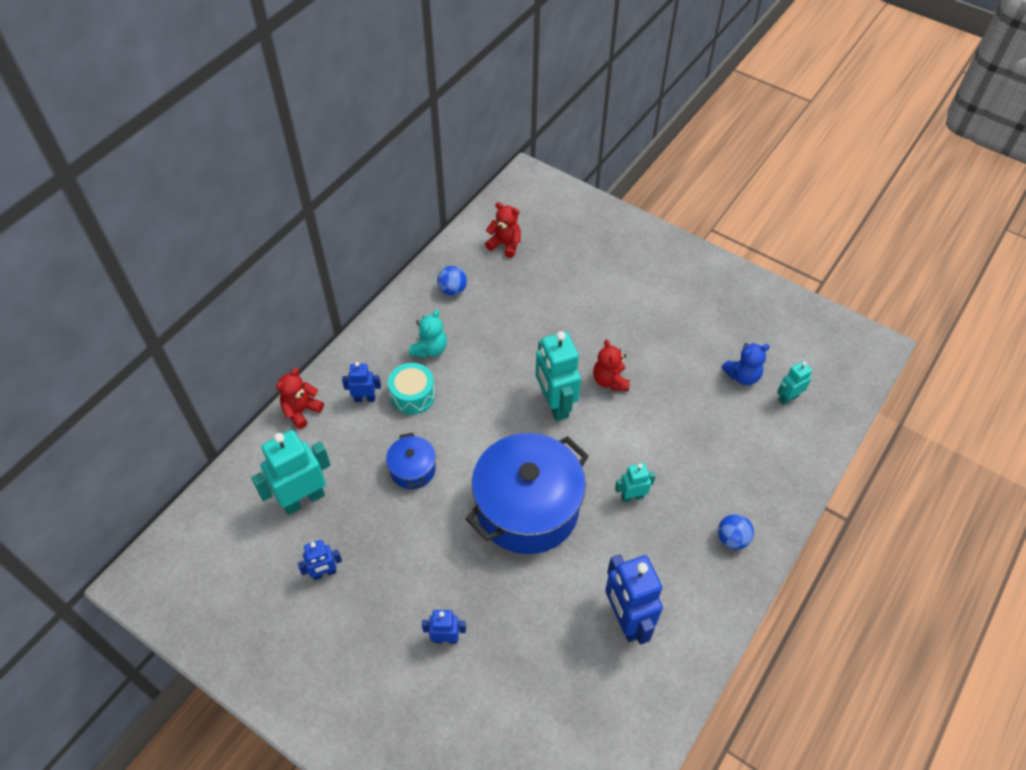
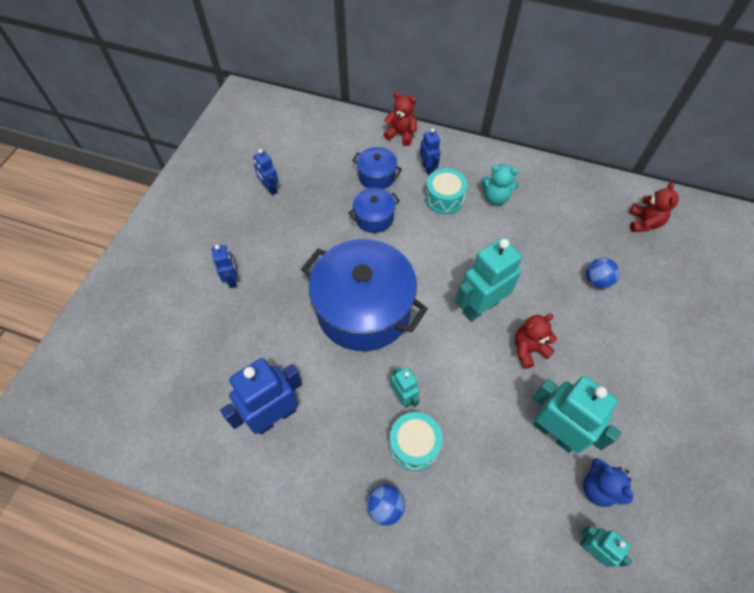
camera: 75 degrees right, 5 degrees up
turquoise robot [251,430,330,515] -> turquoise robot moved to [533,376,621,453]
blue ball [437,266,467,296] -> blue ball moved to [586,258,620,289]
none -> blue pot [352,147,402,189]
none -> turquoise drum [389,412,442,471]

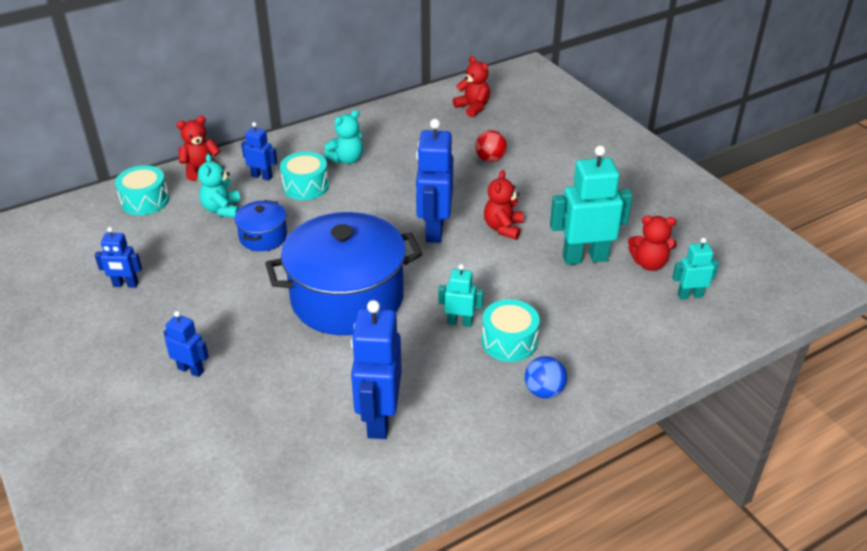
camera: 50 degrees left, 20 degrees down
blue pot [352,147,402,189] -> turquoise teddy bear [198,154,241,218]
turquoise robot [456,237,522,321] -> blue robot [416,119,453,243]
blue teddy bear [583,458,633,507] -> red teddy bear [628,216,677,271]
blue ball [586,258,620,289] -> red ball [475,130,507,162]
none -> turquoise drum [115,165,169,215]

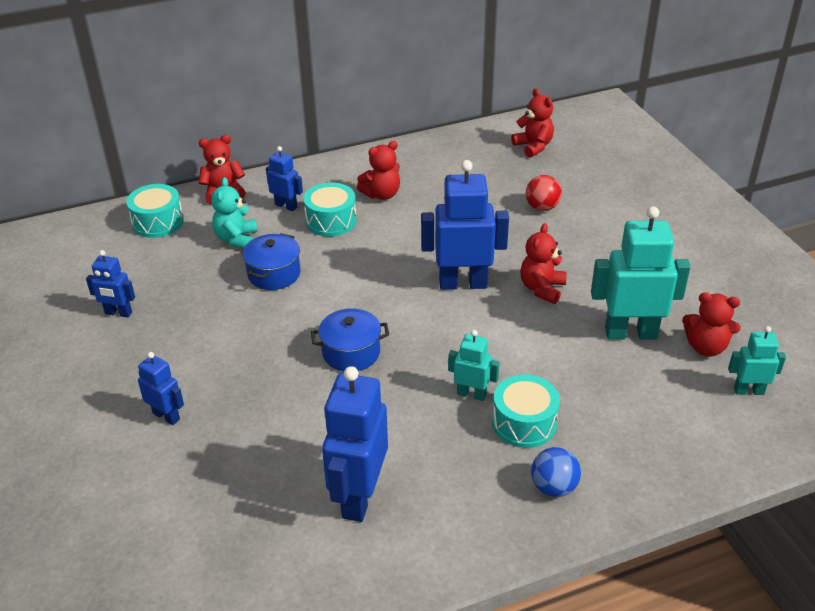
camera: 10 degrees right, 0 degrees up
blue pot [265,212,422,335] -> blue pot [311,308,389,372], size x0.46
turquoise teddy bear [324,110,363,164] -> red teddy bear [357,141,400,200]
blue robot [416,119,453,243] -> blue robot turned 75 degrees clockwise [421,160,509,290]

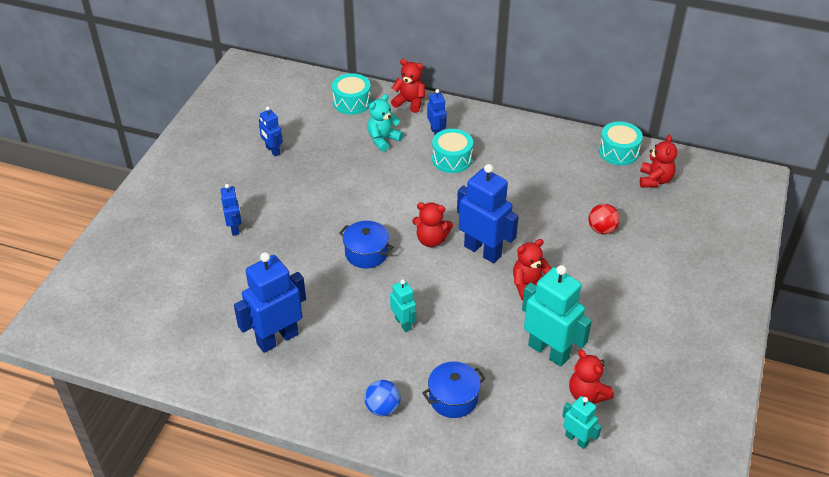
camera: 40 degrees right, 5 degrees up
blue pot [243,233,300,290] -> blue pot moved to [422,362,486,418]
red teddy bear [357,141,400,200] -> red teddy bear moved to [412,203,453,247]
turquoise drum [492,375,560,448] -> turquoise drum moved to [599,121,643,166]

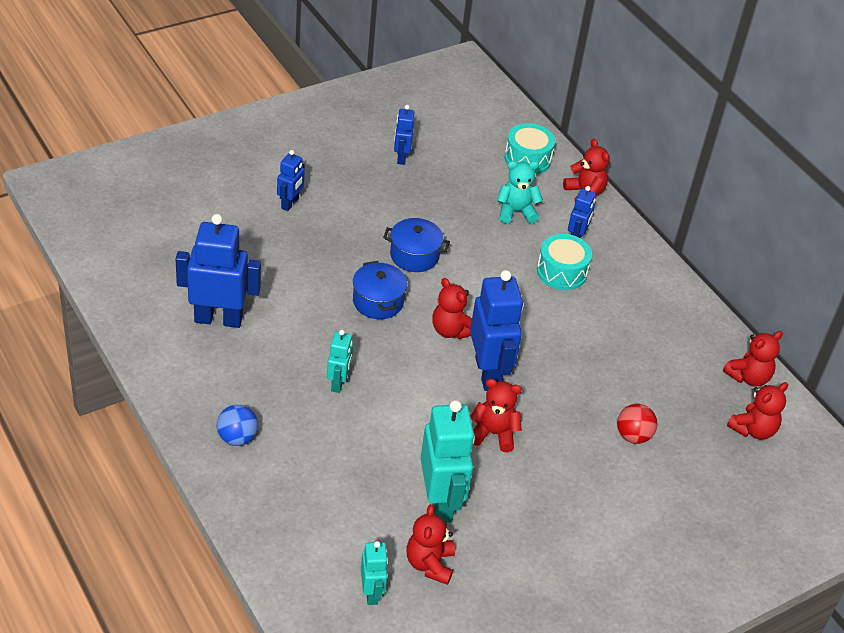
camera: 35 degrees right, 0 degrees up
blue pot [422,362,486,418] -> blue pot moved to [383,218,450,272]
turquoise drum [599,121,643,166] -> red teddy bear [723,331,783,387]

